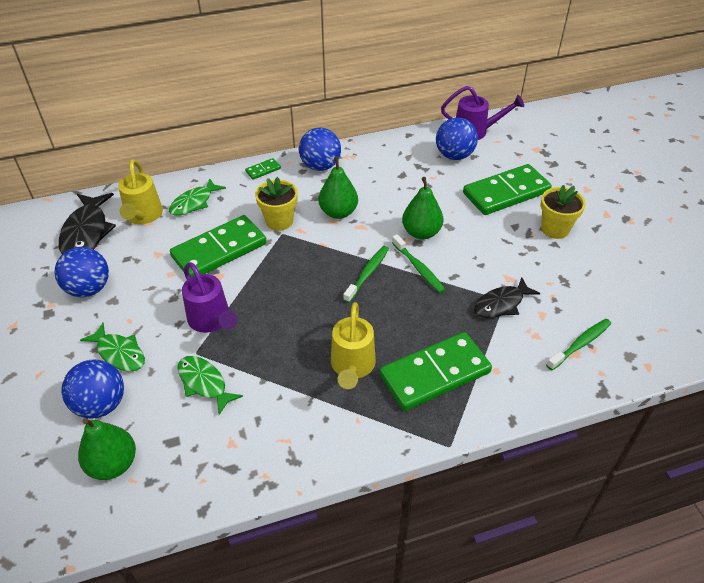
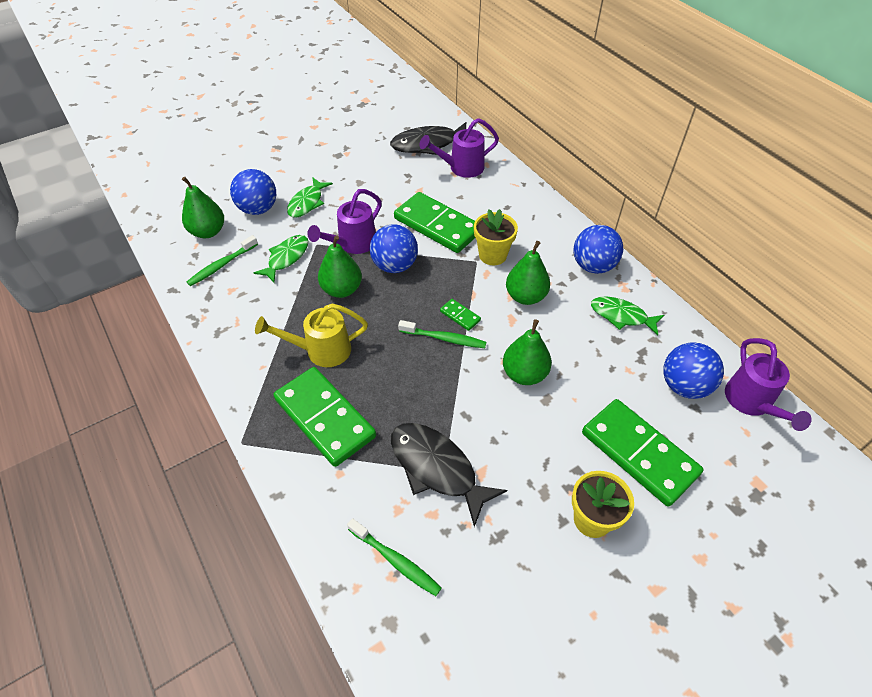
camera: 75 degrees right, 5 degrees up
blue ball [55,247,109,297] -> blue ball moved to [370,224,418,273]
yellow watering can [118,159,163,224] -> purple watering can [420,118,499,178]
green fish [169,178,226,216] -> green fish moved to [591,296,664,335]
green domino [245,158,281,180] -> green domino moved to [440,299,481,331]
green toothbrush [392,234,446,293] -> green toothbrush moved to [187,235,258,286]
black fish [474,277,540,318] -> black fish [391,423,507,527], size x1.51
none -> green pear [318,235,362,298]

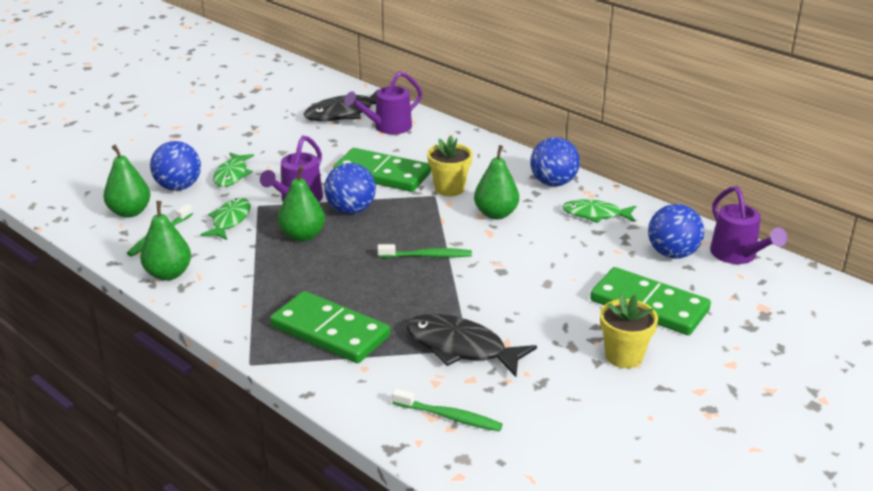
camera: 15 degrees left, 20 degrees down
yellow watering can [255,303,368,367] -> none
green domino [440,299,481,331] -> none
green pear [503,319,552,385] -> green pear moved to [140,201,191,281]

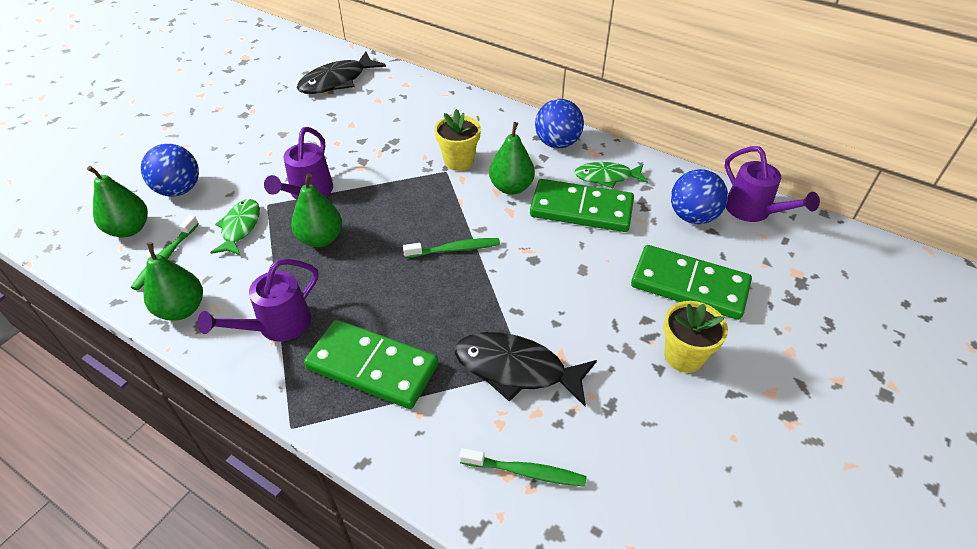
camera: 10 degrees left, 15 degrees up
green fish [213,153,254,187] -> none
blue ball [324,163,376,214] -> none
green domino [333,148,431,192] -> green domino moved to [530,179,634,232]
purple watering can [344,71,422,134] -> purple watering can moved to [198,259,318,341]

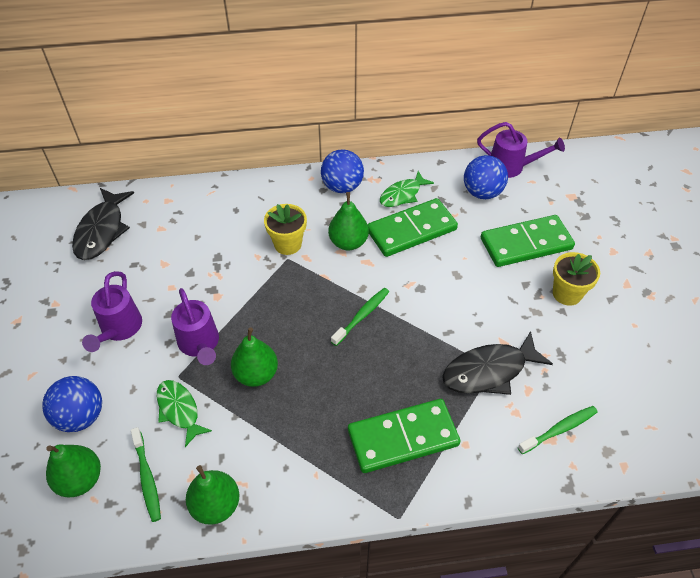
camera: 40 degrees left, 5 degrees up
purple watering can [198,259,318,341] -> purple watering can moved to [82,271,142,352]

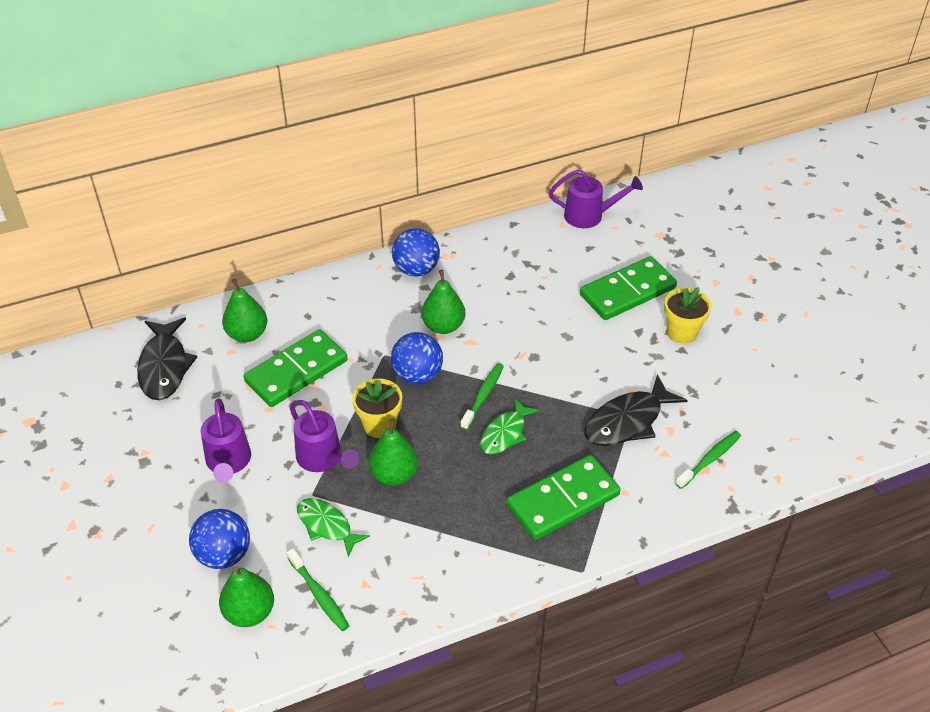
camera: 15 degrees left, 5 degrees down
green pear [186,465,240,525] -> green pear moved to [222,278,267,342]
yellow flower pot [264,204,307,255] -> yellow flower pot moved to [352,379,402,438]
green domino [367,198,458,257] -> green domino moved to [243,329,348,407]
green fish [380,171,434,207] -> green fish moved to [480,398,539,454]
blue ball [464,155,508,199] -> blue ball moved to [391,332,443,384]

